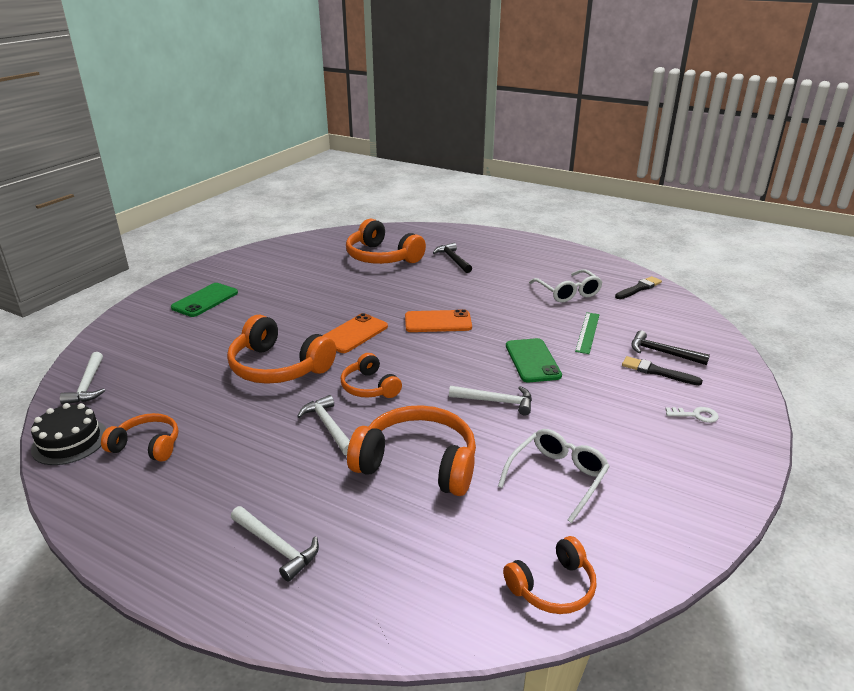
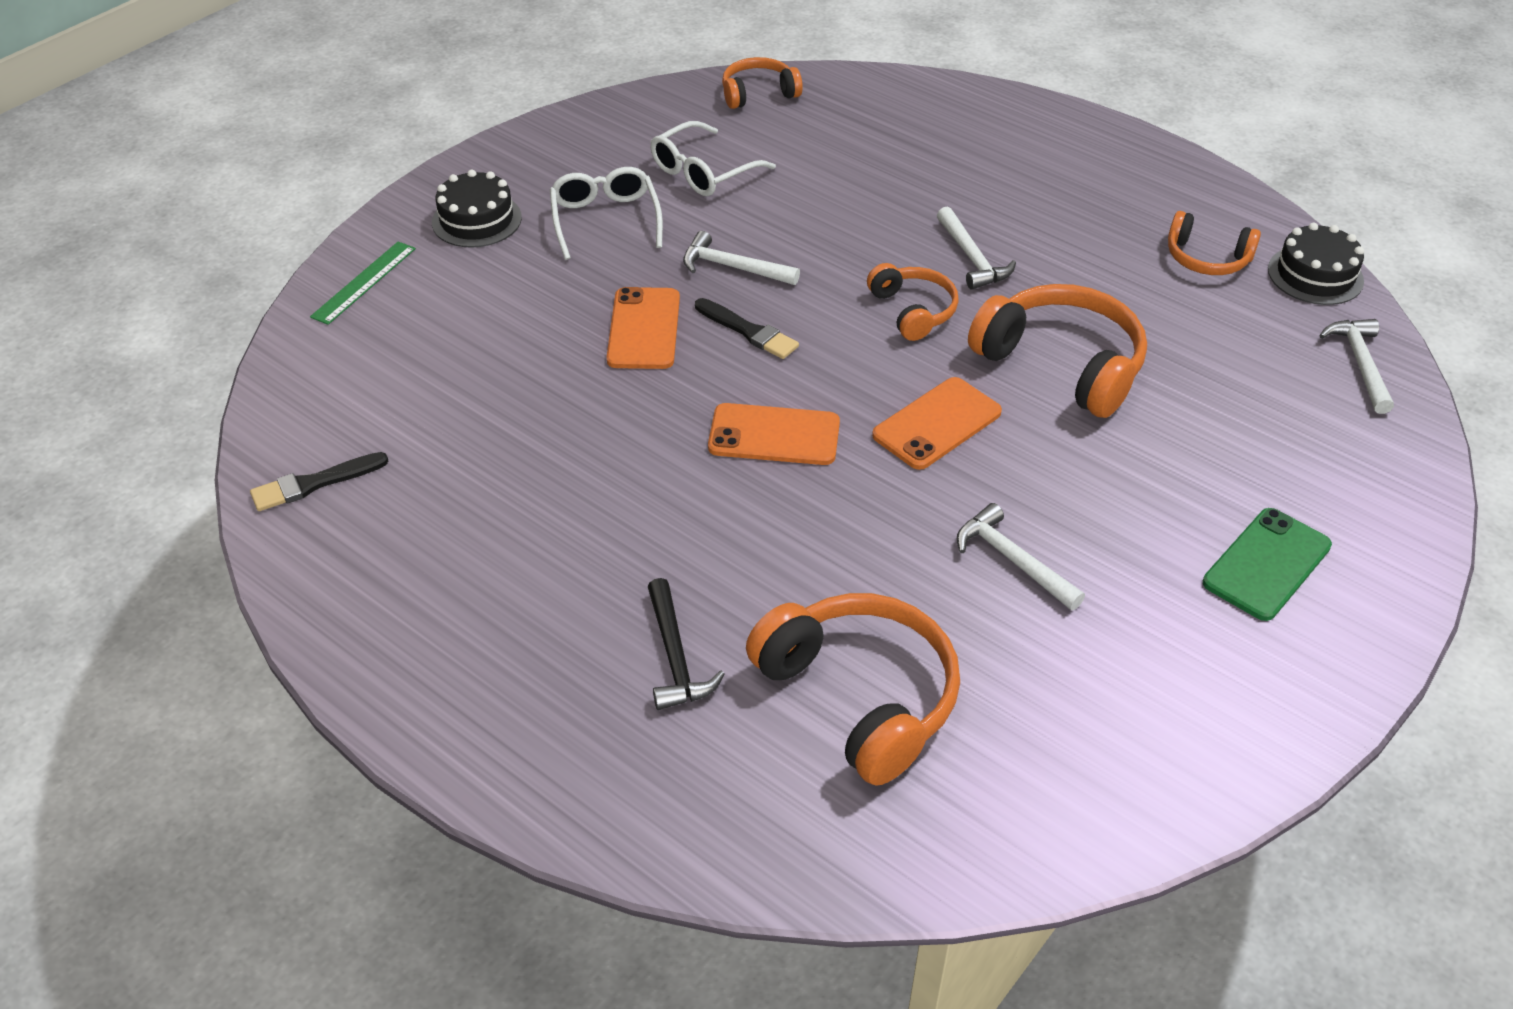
camera: 170 degrees left, 15 degrees up
white hammer [231,506,319,582] -> white hammer moved to [957,503,1085,610]
orange headphones [347,405,476,496] -> none
green phone [506,338,562,382] -> orange phone [607,287,680,369]
white glasses [529,269,602,302] -> white glasses moved to [550,167,663,260]
green ruler [575,312,600,354] -> green ruler moved to [310,242,416,325]
black brush [622,356,703,385] -> black brush moved to [695,298,799,359]
black hammer [631,330,710,365] -> none
white key [665,407,719,423] -> black cake [432,169,522,248]

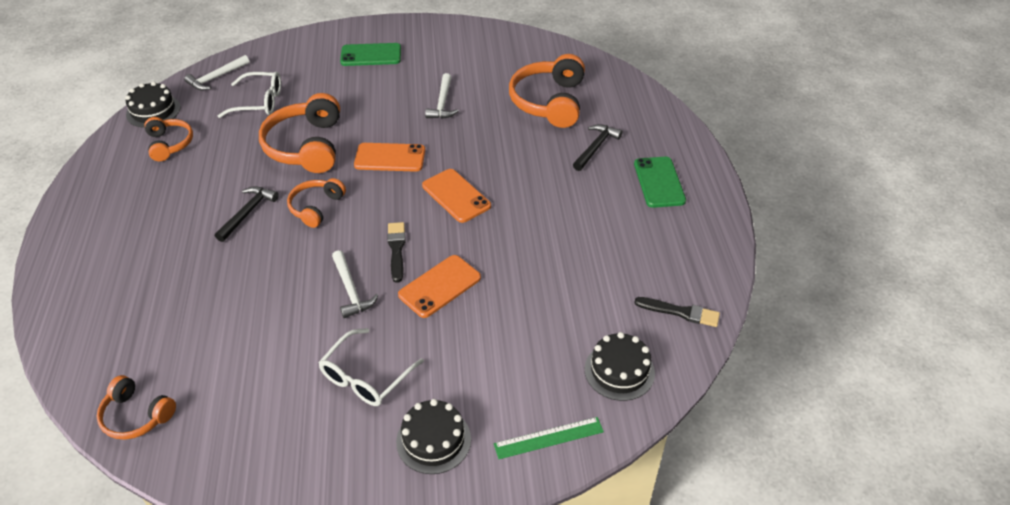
camera: 135 degrees left, 0 degrees up
white glasses [650,121,776,196] -> white glasses moved to [218,72,281,118]
white hammer [937,206,1016,290] -> black hammer [215,186,279,242]
none -> black cake [585,332,655,401]
none -> green phone [634,157,686,208]

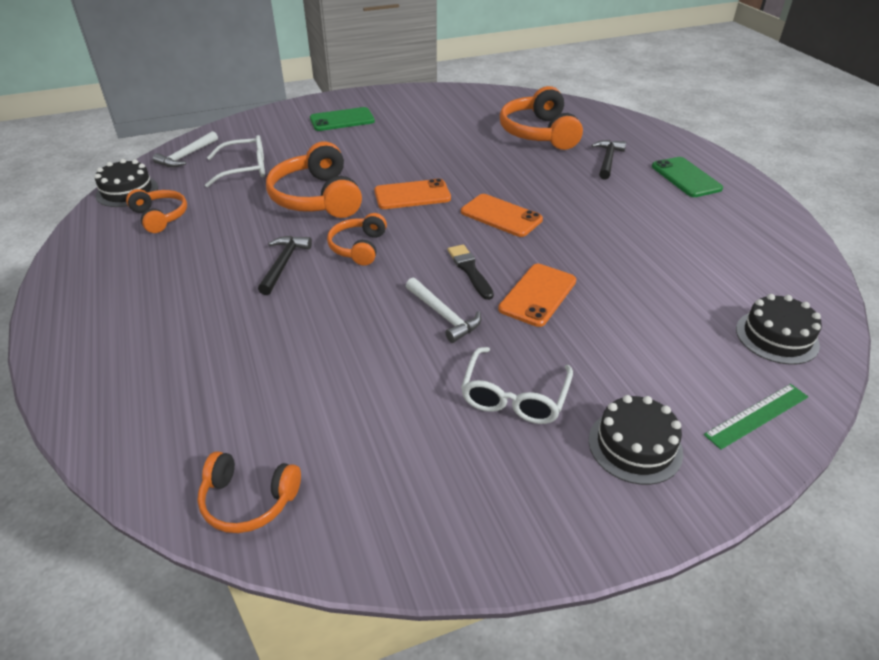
camera: 15 degrees left, 5 degrees down
white hammer [425,73,459,119] -> none
black brush [634,297,720,327] -> none

